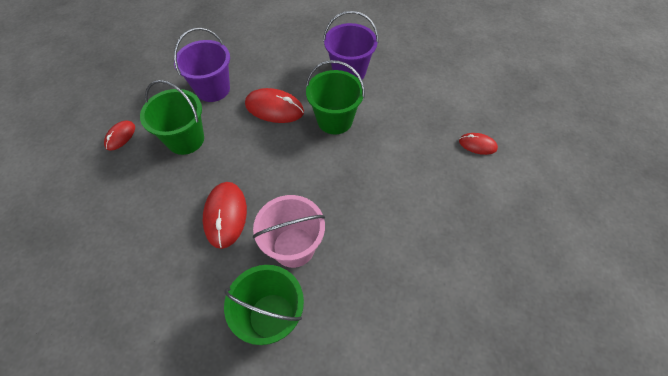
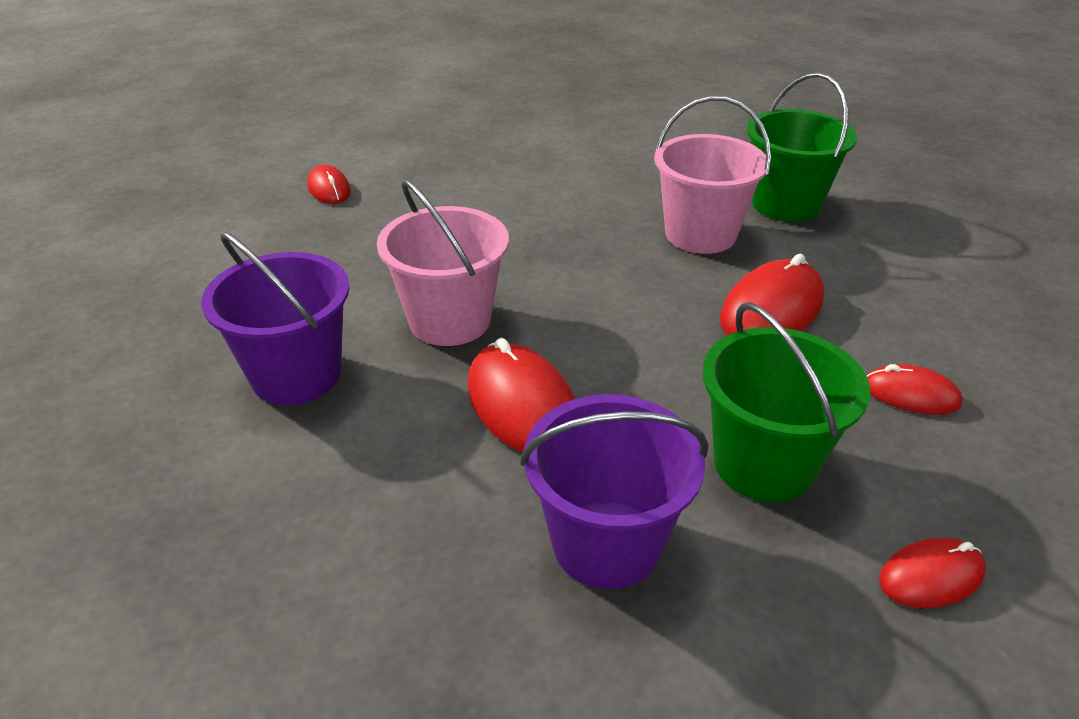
camera: 135 degrees left, 20 degrees down
green bucket [306,60,365,134] -> pink bucket [377,179,509,346]
none -> red mouse [867,364,963,415]

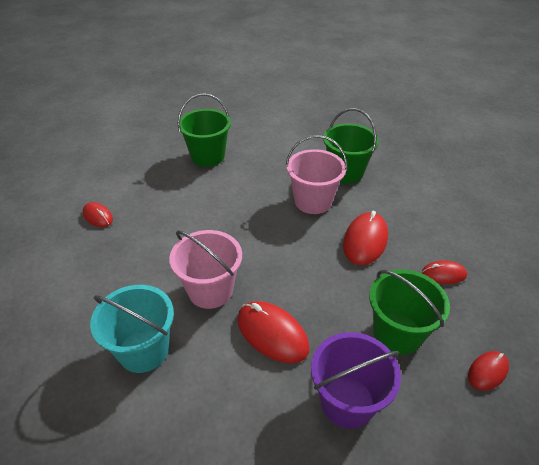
camera: 20 degrees left, 5 degrees up
purple bucket [201,231,350,405] -> turquoise bucket [90,285,174,373]
none -> green bucket [178,93,231,167]

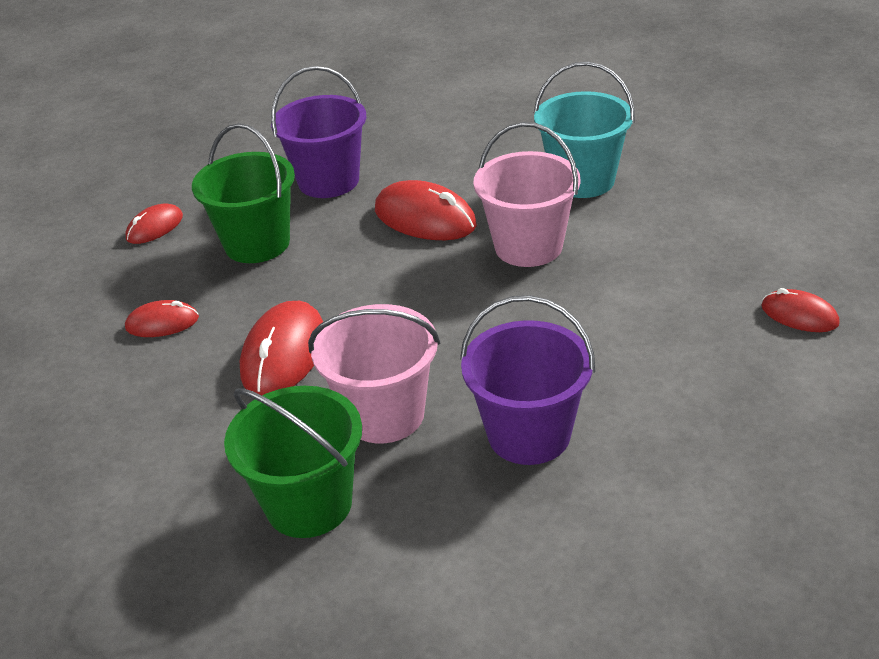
camera: 175 degrees right, 5 degrees down
green bucket [178,93,231,167] -> none
none -> purple bucket [460,295,596,465]

